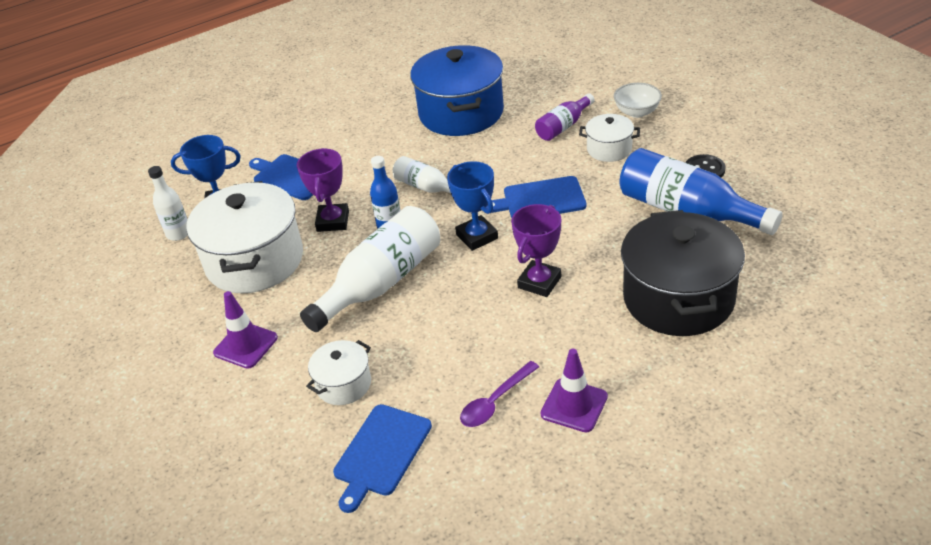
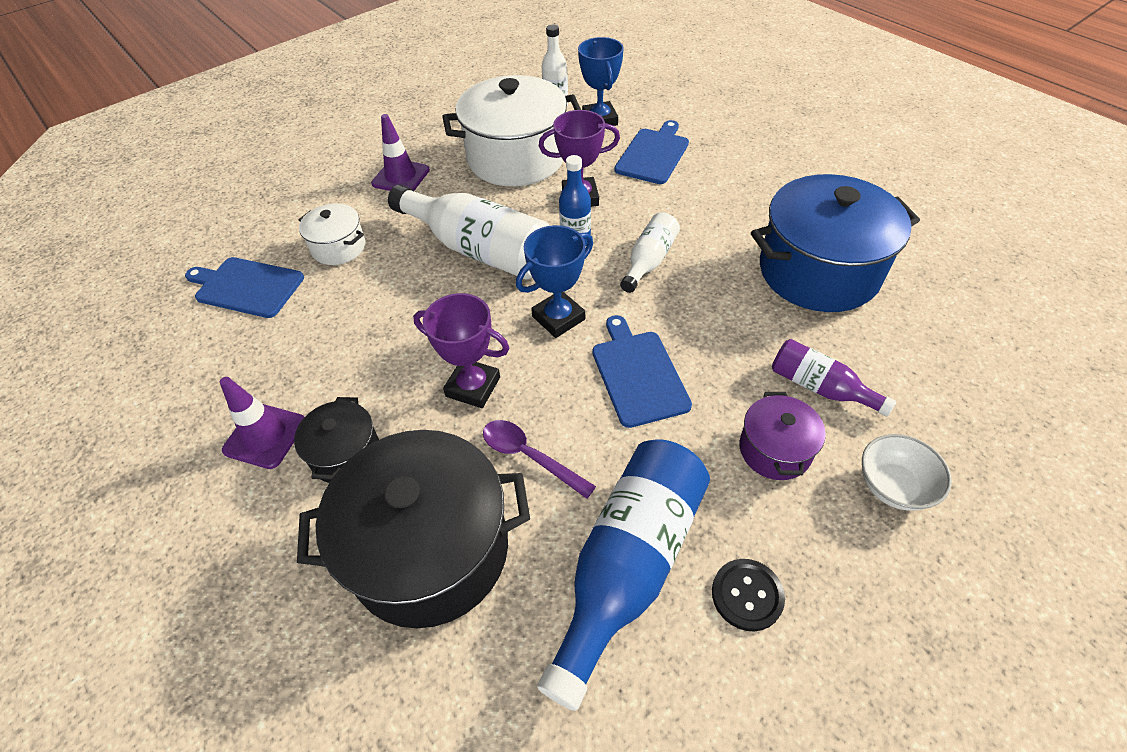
camera: 80 degrees right, 10 degrees up
purple spoon [460,361,539,427] -> purple spoon moved to [483,420,596,499]
white pot [579,114,640,162] -> purple pot [739,392,826,480]
none -> black pot [294,397,379,483]

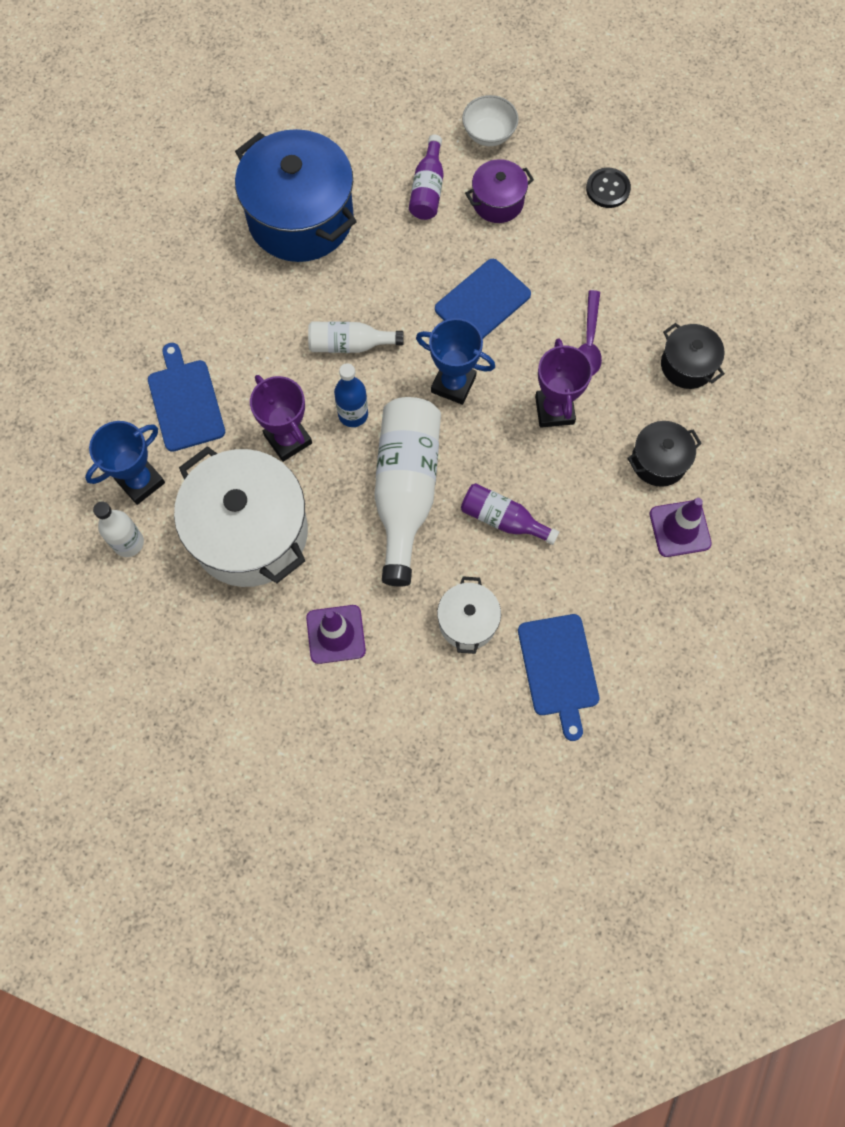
camera: 120 degrees left, 20 degrees up
black pot [297,430,530,628] -> black pot [661,323,725,389], size x0.49
blue bottle [537,439,710,711] -> none
blue cutting board [614,120,689,184] -> blue cutting board turned 75 degrees clockwise [148,343,225,452]
none -> purple bottle [461,483,559,545]

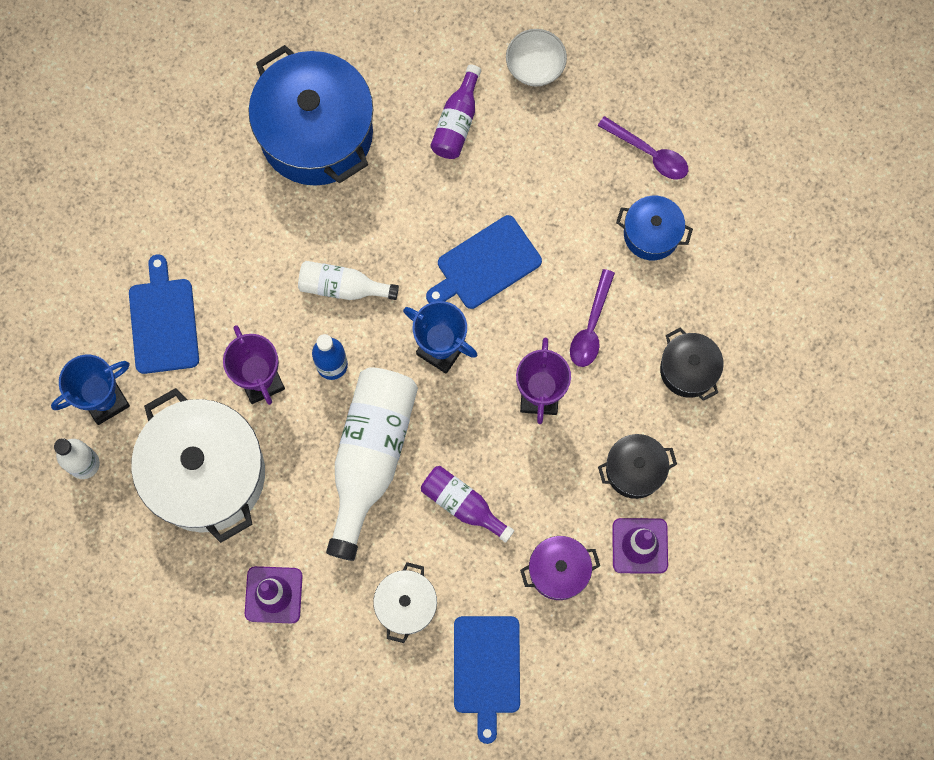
camera: 10 degrees right, 5 degrees up
purple pot [465,159,534,223] -> purple pot moved to [520,536,600,600]
black button [586,167,631,208] -> purple spoon [598,116,688,179]
none -> blue pot [616,196,693,260]

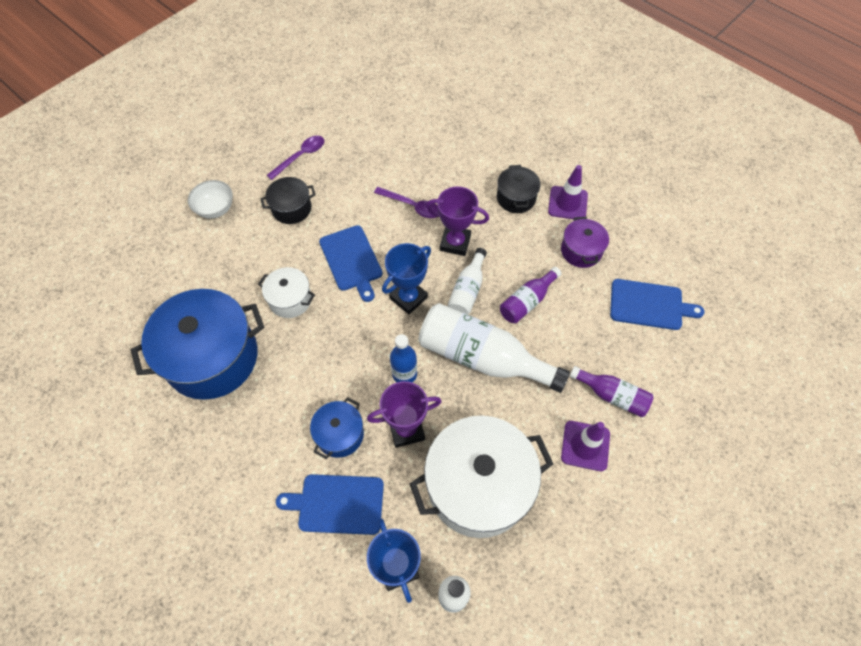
camera: 80 degrees left, 15 degrees down
white bottle [298,261,399,300] -> white bottle moved to [448,248,487,314]
white pot [373,562,437,643] -> white pot moved to [258,267,315,318]
purple bottle [430,65,481,159] -> purple bottle moved to [570,366,654,417]
blue pot [616,196,693,260] -> blue pot moved to [310,397,364,459]
black pot [660,327,724,401] -> black pot moved to [260,177,316,224]

